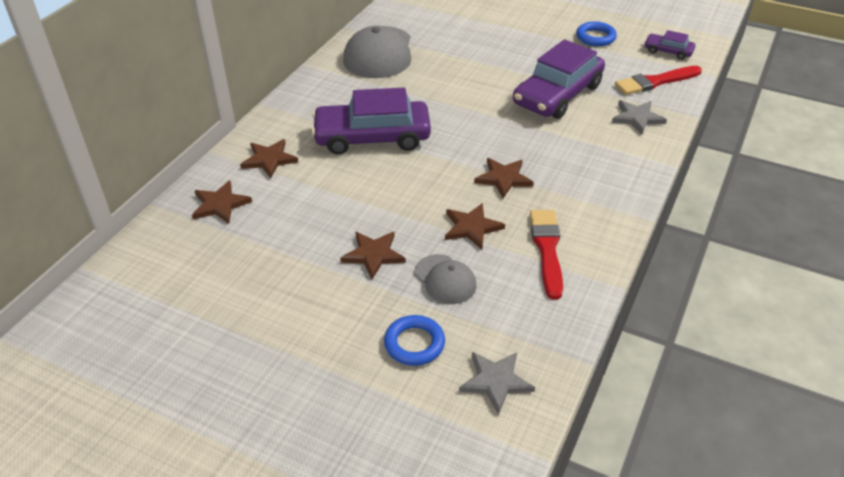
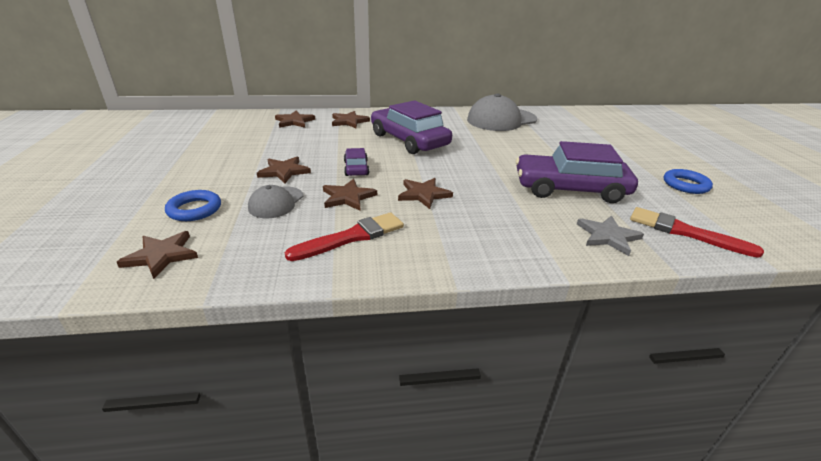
camera: 55 degrees right, 10 degrees down
grey star [459,352,535,415] -> brown star [117,231,198,279]
purple car [644,30,695,60] -> purple car moved to [344,148,369,176]

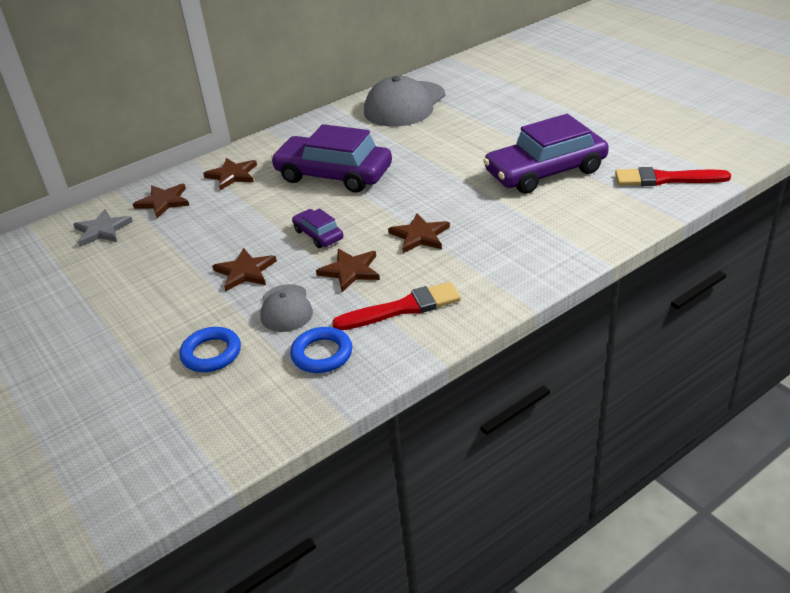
camera: 25 degrees left, 5 degrees up
brown star [117,231,198,279] -> none
red brush [285,212,404,261] -> red brush turned 45 degrees clockwise [332,282,461,330]
grey star [577,216,644,256] -> grey star moved to [73,209,133,247]
blue ring [664,169,713,194] -> blue ring moved to [290,327,352,373]

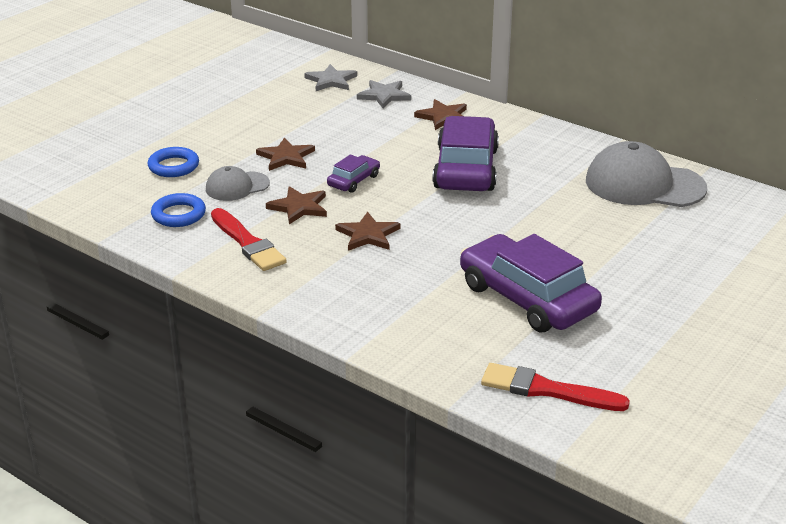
camera: 70 degrees right, 5 degrees down
brown star [133,184,189,218] -> grey star [357,80,411,108]
red brush [615,167,731,186] -> red brush turned 60 degrees counterclockwise [481,363,630,411]

